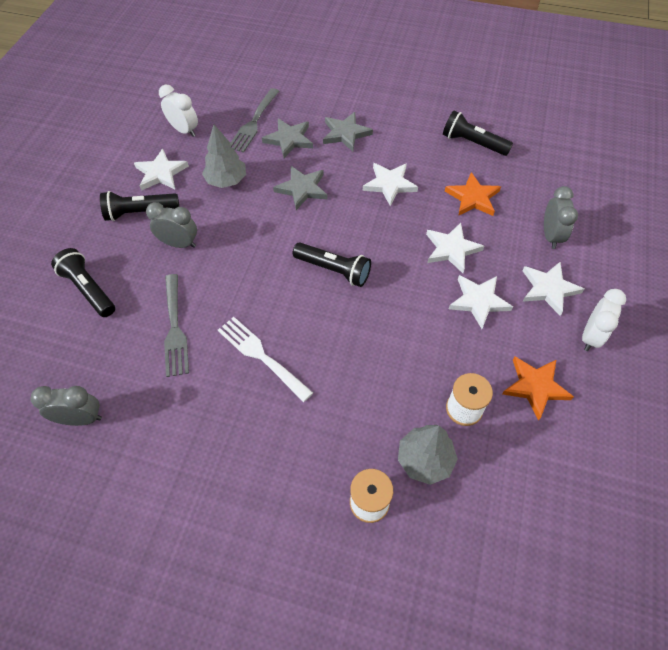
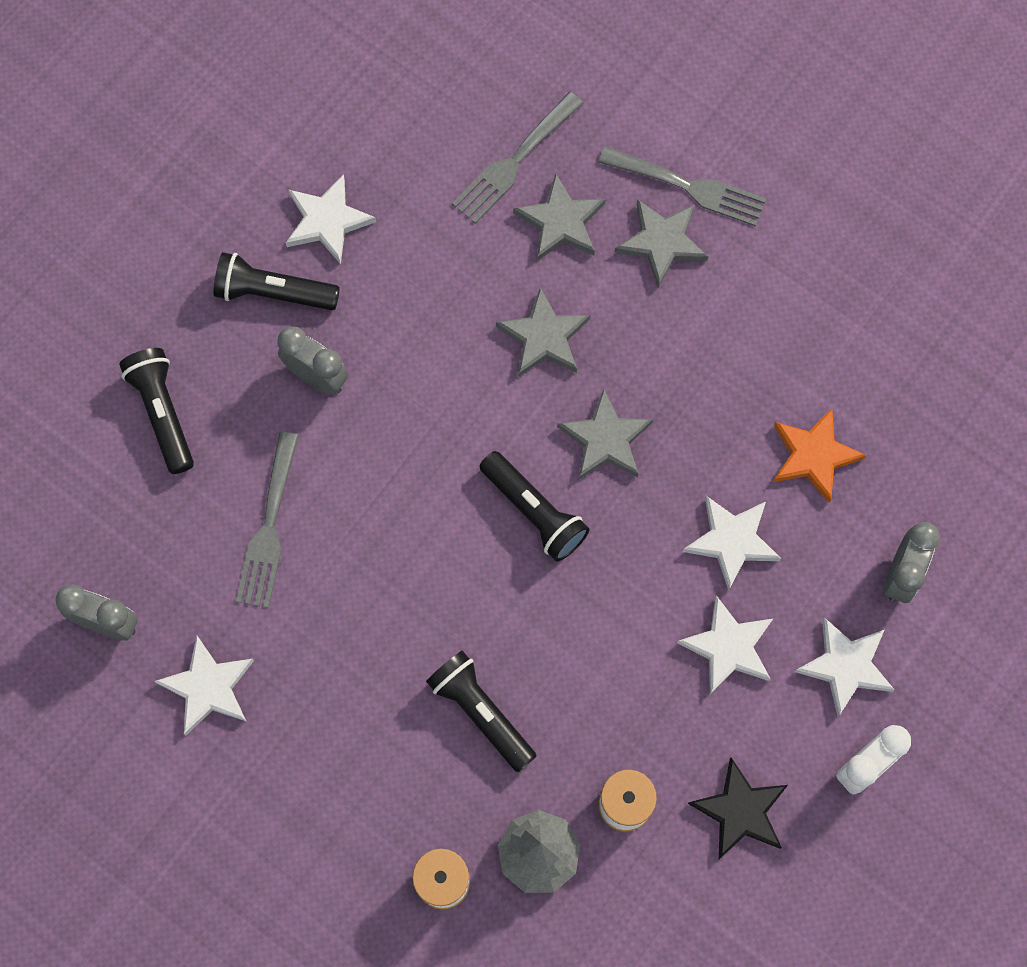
camera: 20 degrees right, 15 degrees up
white clock [159,84,198,137] -> none
grey tree [202,124,246,188] -> none
white fork [218,317,313,402] -> none
white star [363,163,418,206] -> white star moved to [155,636,254,735]
black flashlight [443,111,513,156] -> black flashlight moved to [426,650,537,772]
orange star [502,357,574,421] -> black star [688,757,788,859]
none -> grey star [557,388,653,479]
none -> grey fork [598,146,766,226]

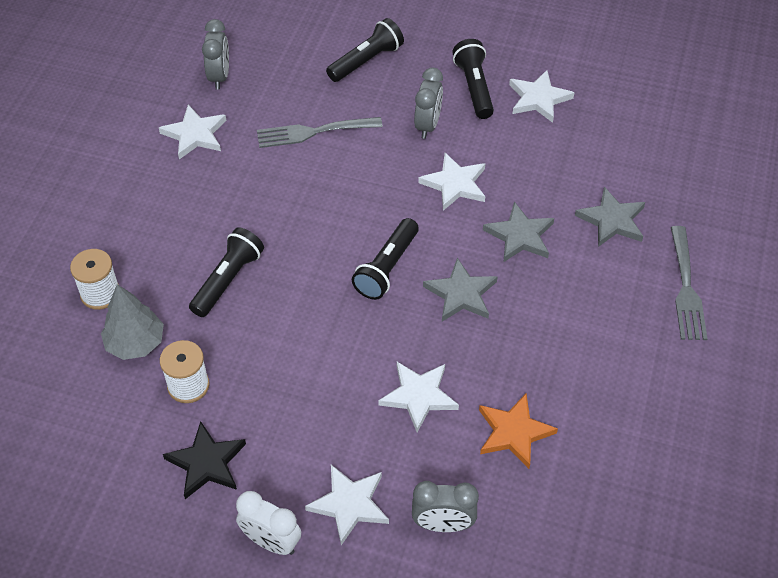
camera: 70 degrees right, 20 degrees down
grey fork [452,92,583,224] -> none
grey star [614,199,708,288] -> none
white star [677,595,774,694] -> white star moved to [418,153,485,211]

